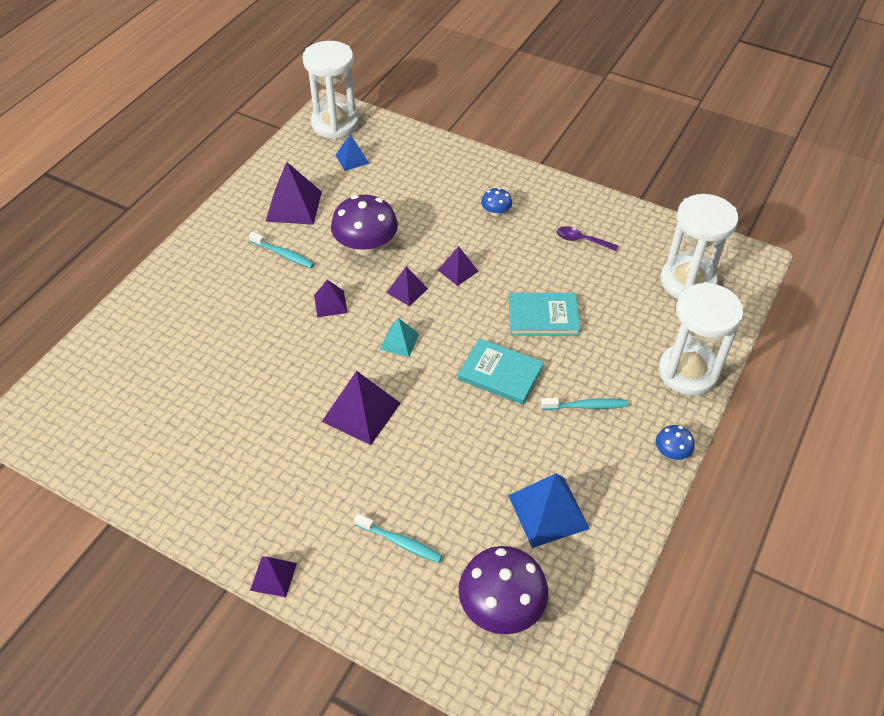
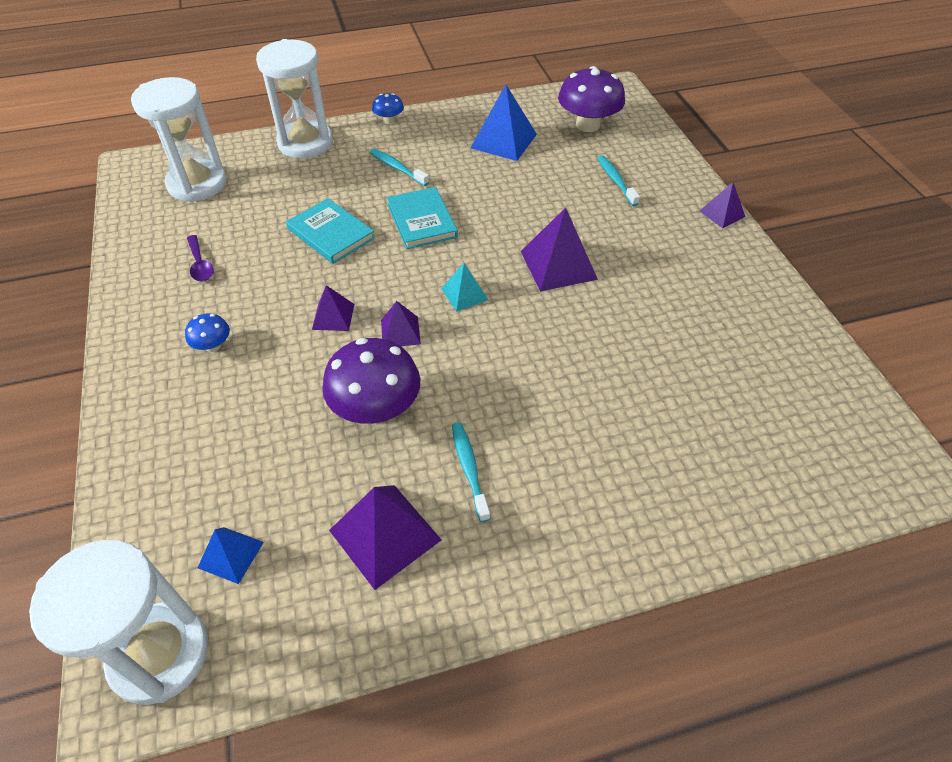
camera: 135 degrees left, 0 degrees up
purple pyramid [314,280,348,317] -> none

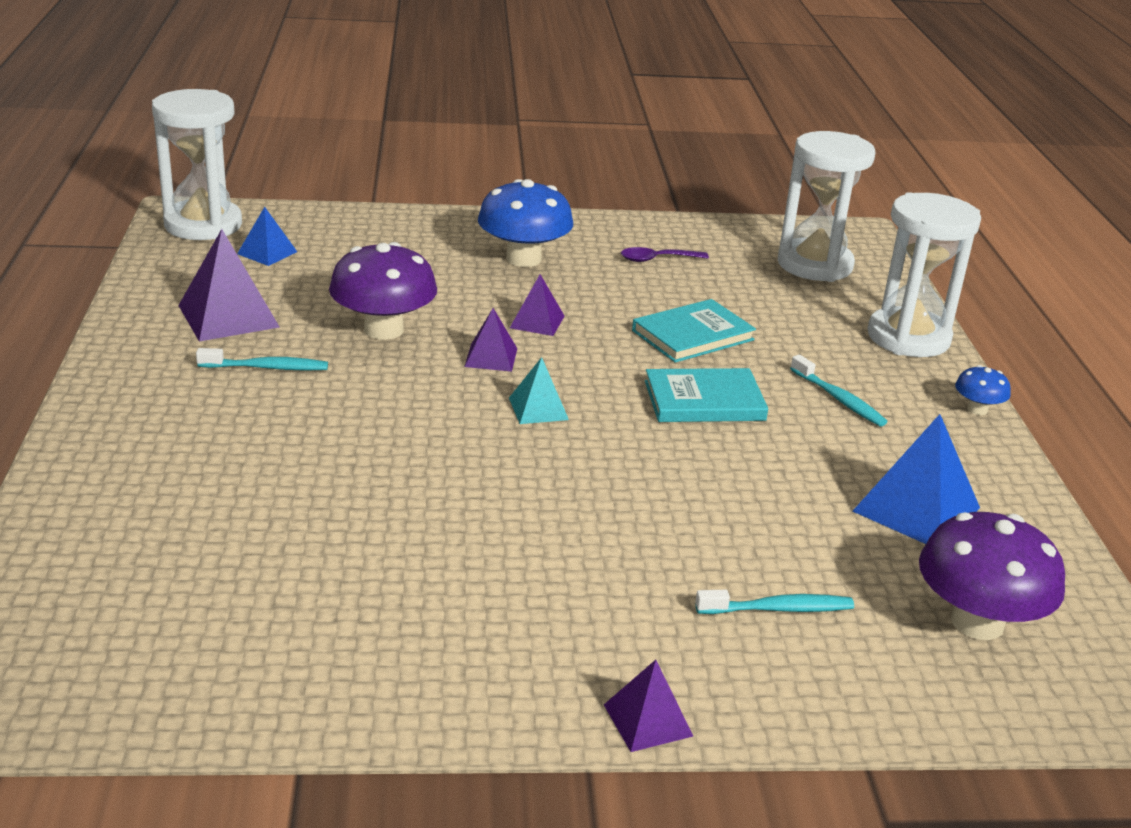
camera: 100 degrees right, 20 degrees down
blue mushroom [185,313,230,352] -> blue mushroom [478,179,573,267], size x2.05
turquoise toothbrush [370,149,429,186] -> turquoise toothbrush turned 90 degrees clockwise [790,354,888,427]
purple pyramid [521,207,598,292] -> none

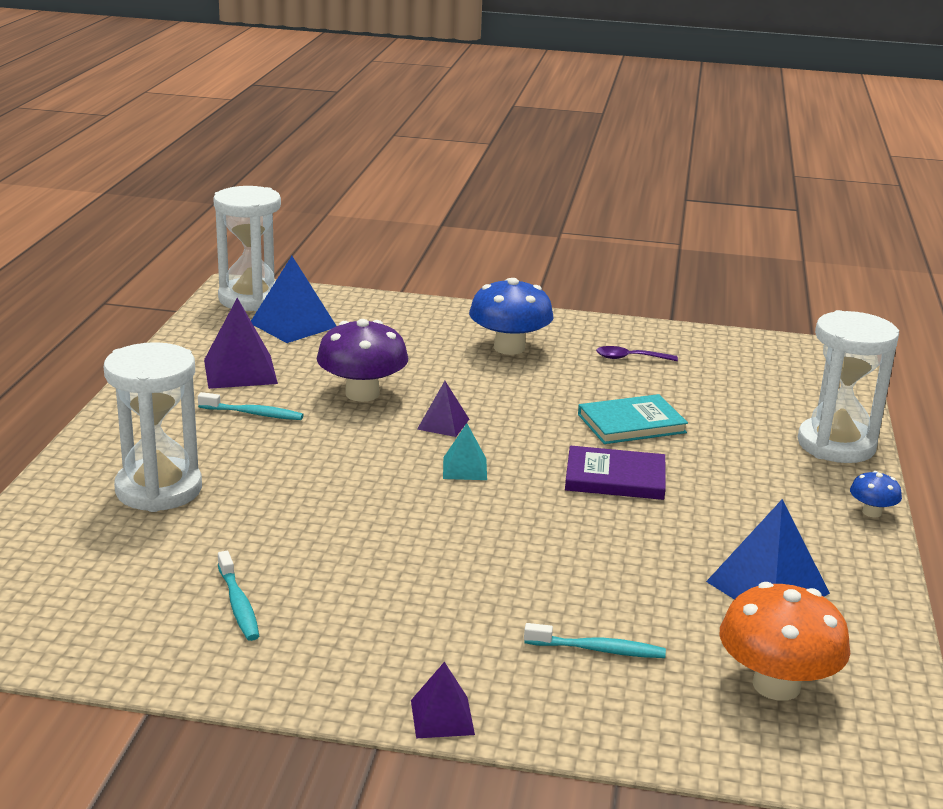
camera: 15 degrees right, 5 degrees down
blue pyramid [237,207,297,266] -> blue pyramid [251,256,336,343], size x1.74
purple pyramid [510,274,565,336] -> none
turquoise book [645,368,768,422] -> purple book [565,446,666,500]
white hourglass [778,131,876,282] -> white hourglass moved to [104,342,202,512]
turquoise toothbrush [790,354,888,427] -> turquoise toothbrush moved to [218,551,259,641]
purple mushroom [919,512,1065,640] -> orange mushroom [720,582,850,701]

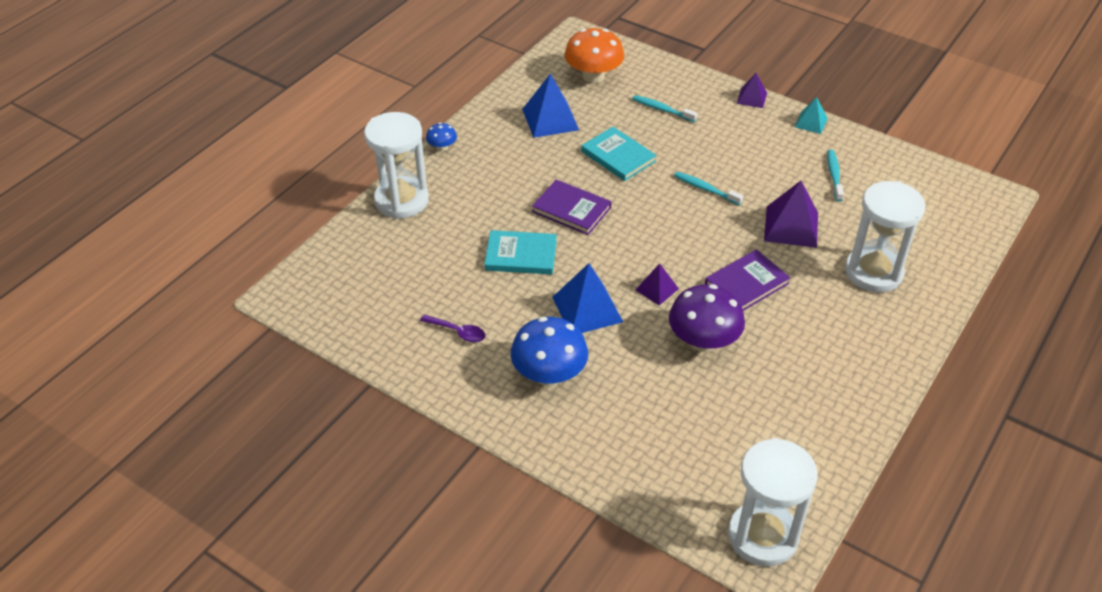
camera: 155 degrees left, 20 degrees up
turquoise toothbrush [198,392,303,420] -> turquoise toothbrush moved to [674,172,743,205]
purple pyramid [204,298,278,389] -> purple pyramid moved to [764,181,818,248]
blue pyramid [251,256,336,343] -> blue pyramid moved to [552,263,623,333]
turquoise pyramid [443,423,487,480] -> turquoise pyramid moved to [795,97,828,134]
none -> turquoise book [581,127,657,181]
none -> purple book [705,249,791,311]

